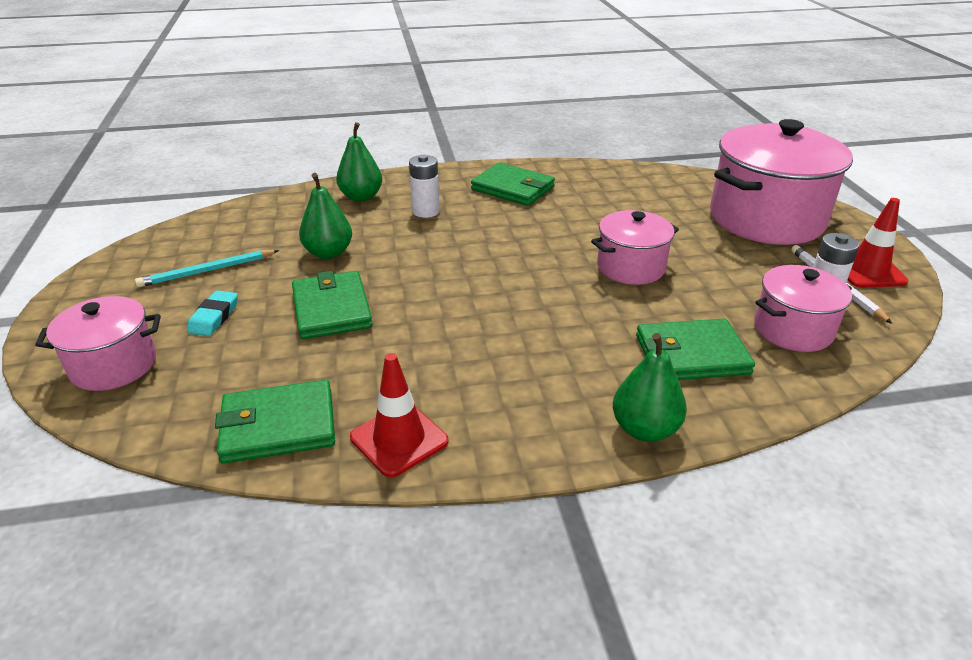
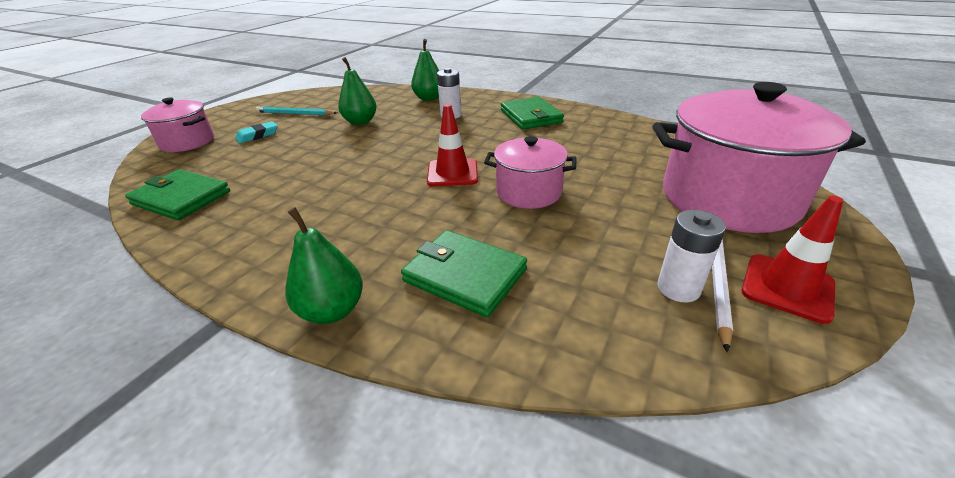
camera: 40 degrees right, 0 degrees up
green wallet [292,271,373,339] -> none
red traffic cone [350,353,449,478] -> red traffic cone moved to [427,104,478,187]
pink pot [754,265,852,352] -> none

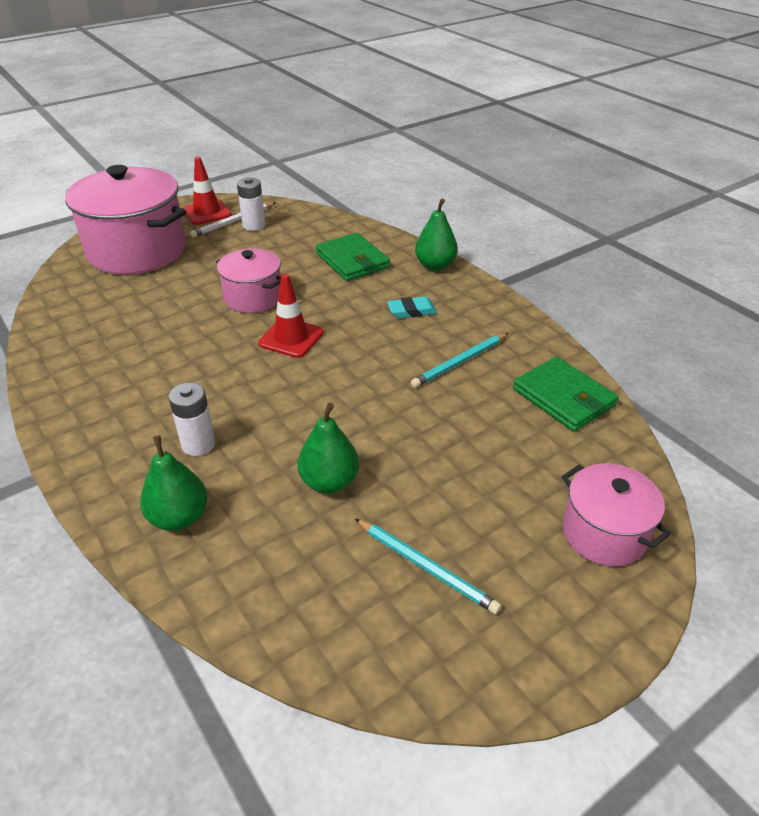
camera: 155 degrees left, 5 degrees up
turquoise eraser [235,121,278,144] -> turquoise eraser moved to [387,297,437,318]
green wallet [501,97,564,130] -> none
none -> turquoise pencil [411,333,508,388]

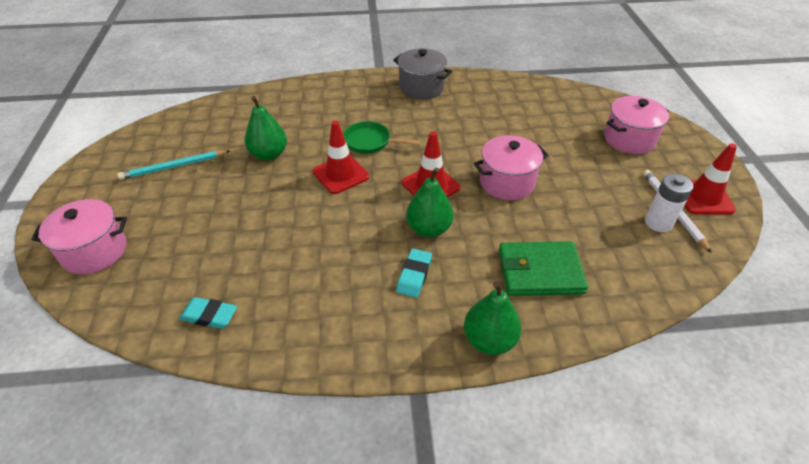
camera: 120 degrees right, 5 degrees up
pink pot [65,165,186,275] -> pink pot [604,96,669,154], size x0.54
green pear [140,435,207,531] -> green pear moved to [406,168,454,238]
white battery [169,383,215,456] -> none
turquoise pencil [411,333,508,388] -> none
green wallet [513,357,619,432] -> turquoise eraser [179,297,237,329]
none -> red traffic cone [313,121,369,194]
none -> green pan [343,121,421,154]
none -> grey pot [393,48,452,100]

